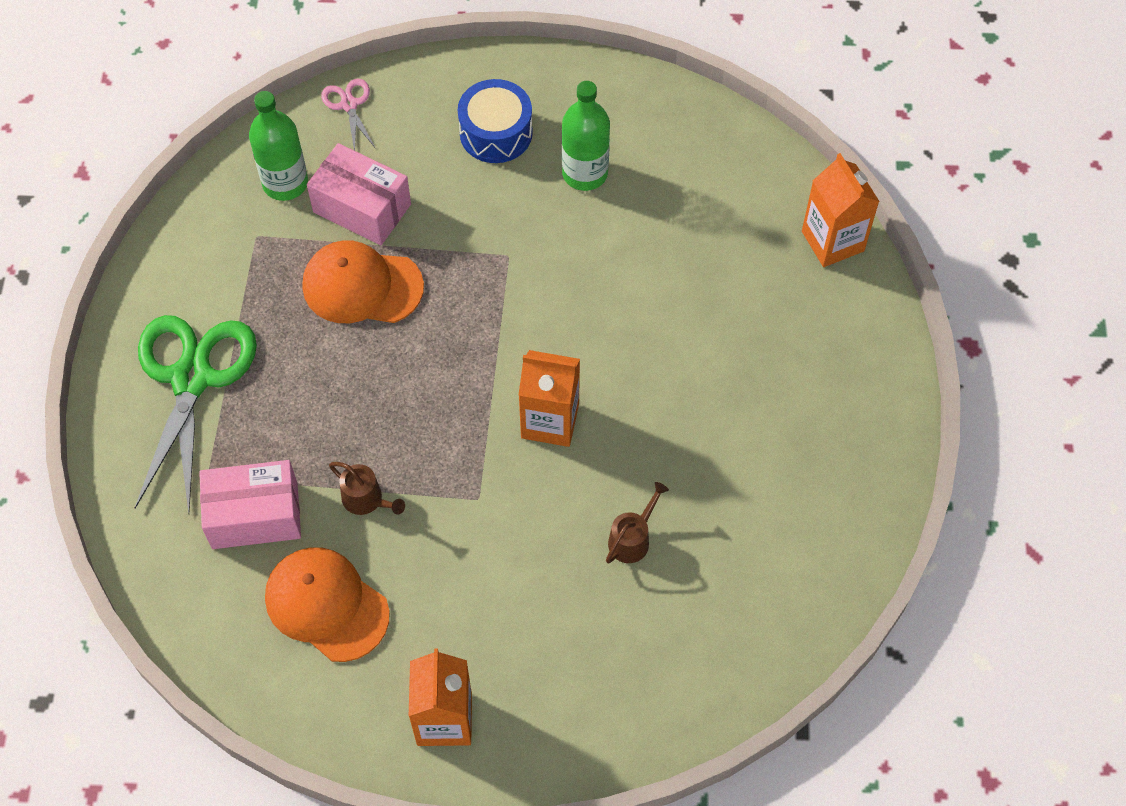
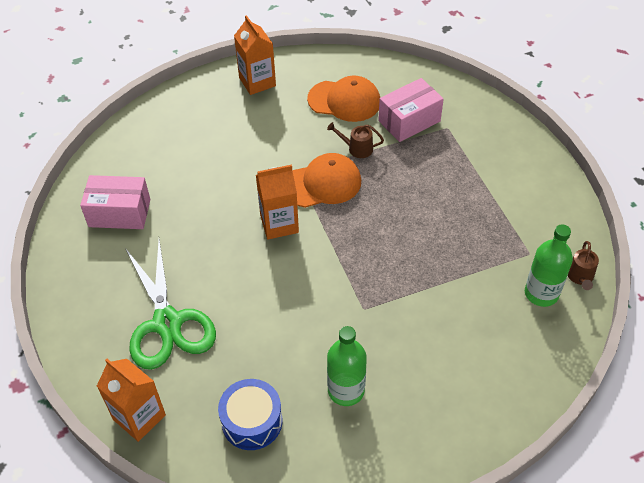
camera: 155 degrees right, 10 degrees down
green scissors [135,315,257,513] -> green scissors moved to [125,240,216,370]
orange cap [303,240,424,323] -> orange cap moved to [292,153,361,208]
pink box [307,143,411,245] -> pink box moved to [80,175,150,229]
pink scissors [321,78,376,151] -> none
blue drum [458,79,533,163] -> blue drum moved to [218,379,282,450]
brown watering can [606,482,669,564] -> brown watering can moved to [568,241,599,290]

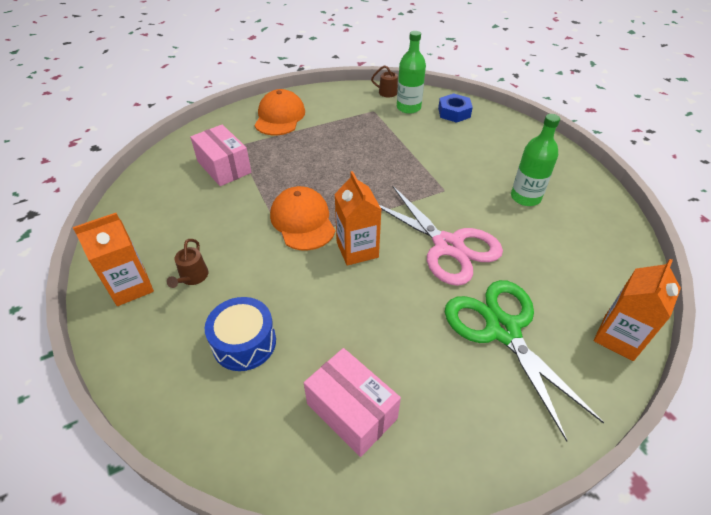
camera: 95 degrees left, 5 degrees down
pink box [80,175,150,229] -> pink box turned 45 degrees counterclockwise [304,348,401,457]
green scissors [125,240,216,370] -> green scissors turned 90 degrees counterclockwise [445,280,604,441]
blue drum [218,379,282,450] -> blue drum moved to [205,297,276,371]
orange cap [307,76,380,122] -> orange cap moved to [255,89,305,135]
brown watering can [327,122,384,158] -> brown watering can moved to [167,239,208,288]
none -> pink scissors [379,186,503,286]
none -> blue nut [438,93,473,123]

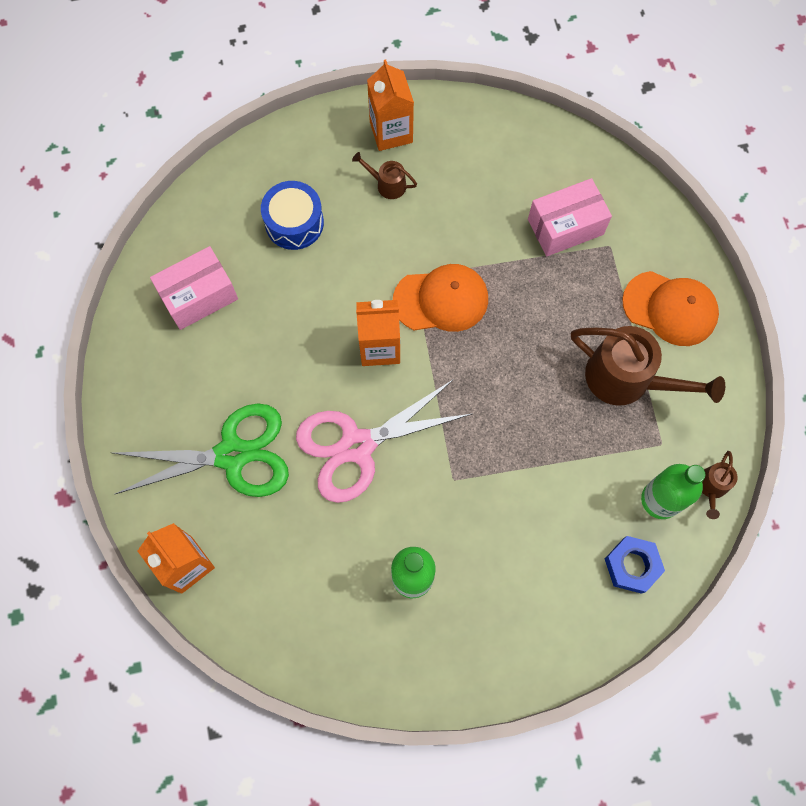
camera: 105 degrees right, 25 degrees up
none -> brown watering can [571,326,725,406]

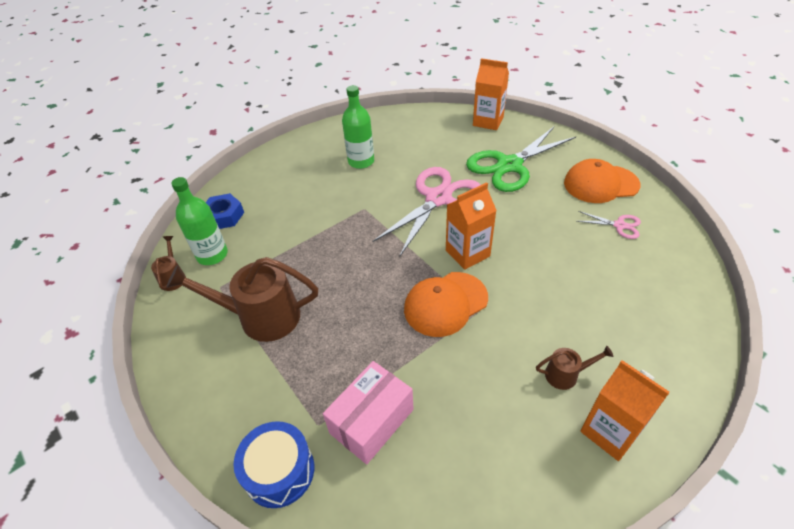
camera: 155 degrees right, 25 degrees down
pink box [150,246,238,330] -> pink scissors [577,211,641,239]
blue drum [261,181,324,250] -> blue drum moved to [234,421,314,508]
orange cap [622,271,719,346] -> orange cap moved to [564,159,640,203]

